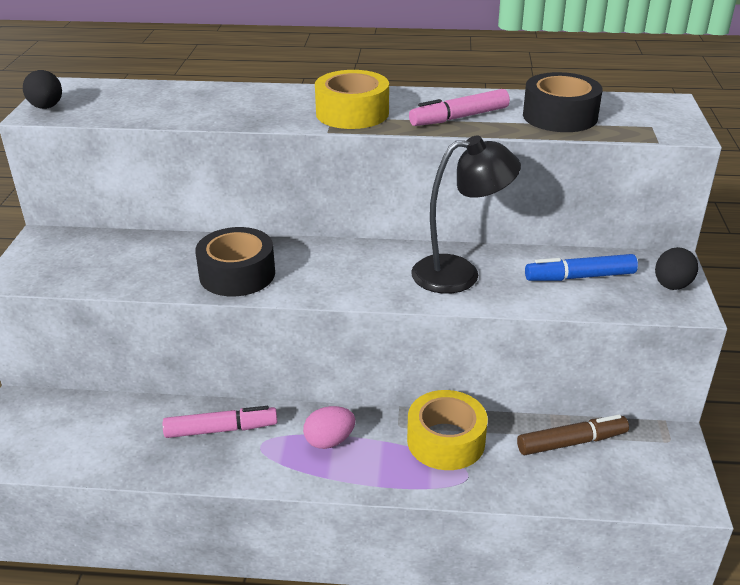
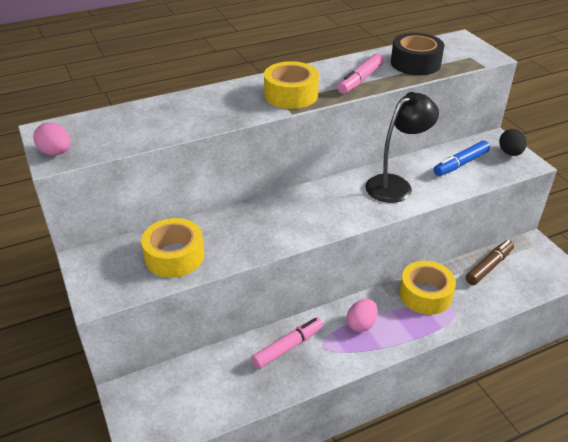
camera: 30 degrees left, 5 degrees up
black egg [23,70,62,109] -> pink egg [33,123,71,155]
black tape [195,227,275,296] -> none
none -> yellow tape [141,218,204,278]

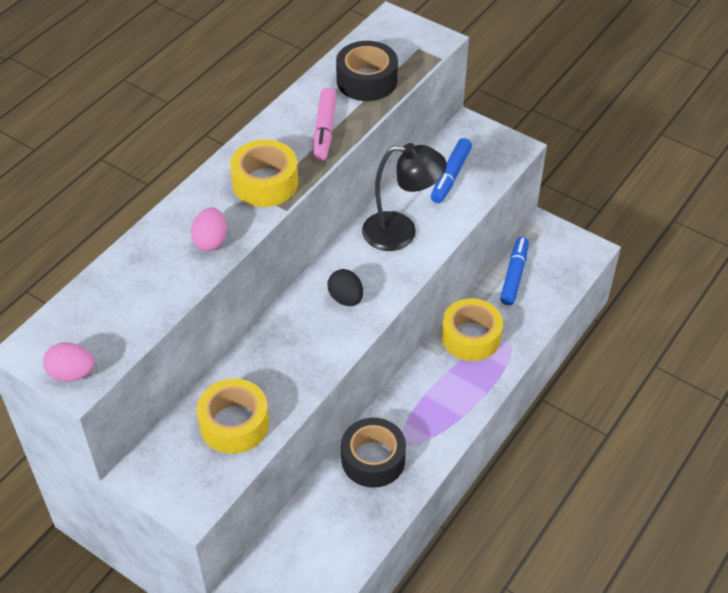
camera: 30 degrees left, 10 degrees up
pink marker [252,317,323,369] -> black tape [341,418,406,488]
pink egg [347,299,378,332] -> pink egg moved to [191,208,227,251]
black lamp [365,92,439,203] -> black lamp turned 75 degrees clockwise [362,143,447,251]
brown marker [465,240,514,285] -> blue marker [500,237,529,305]
black egg [499,129,527,156] -> black egg moved to [328,269,363,306]

